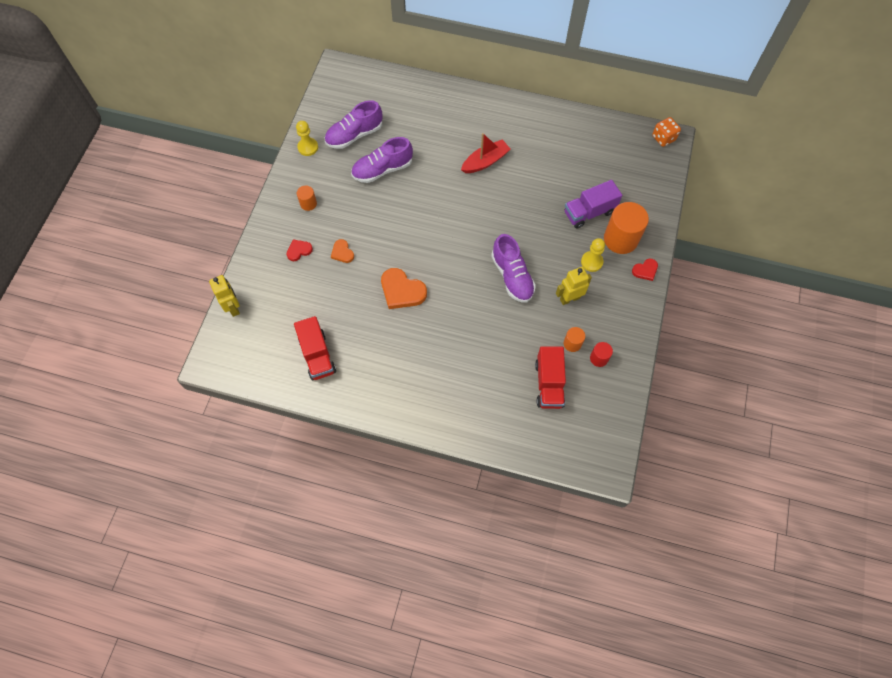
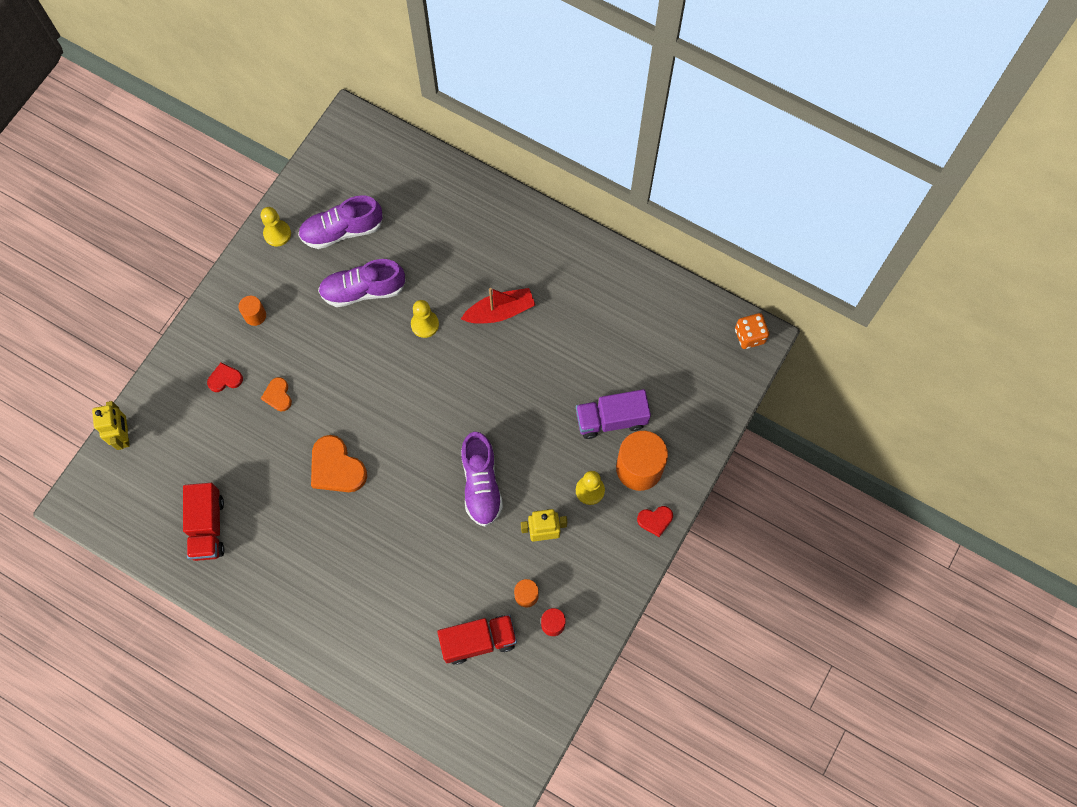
camera: 15 degrees right, 5 degrees up
red truck [535,346,566,409] -> red truck turned 120 degrees counterclockwise [437,614,517,665]
none -> yellow pawn [411,300,439,338]

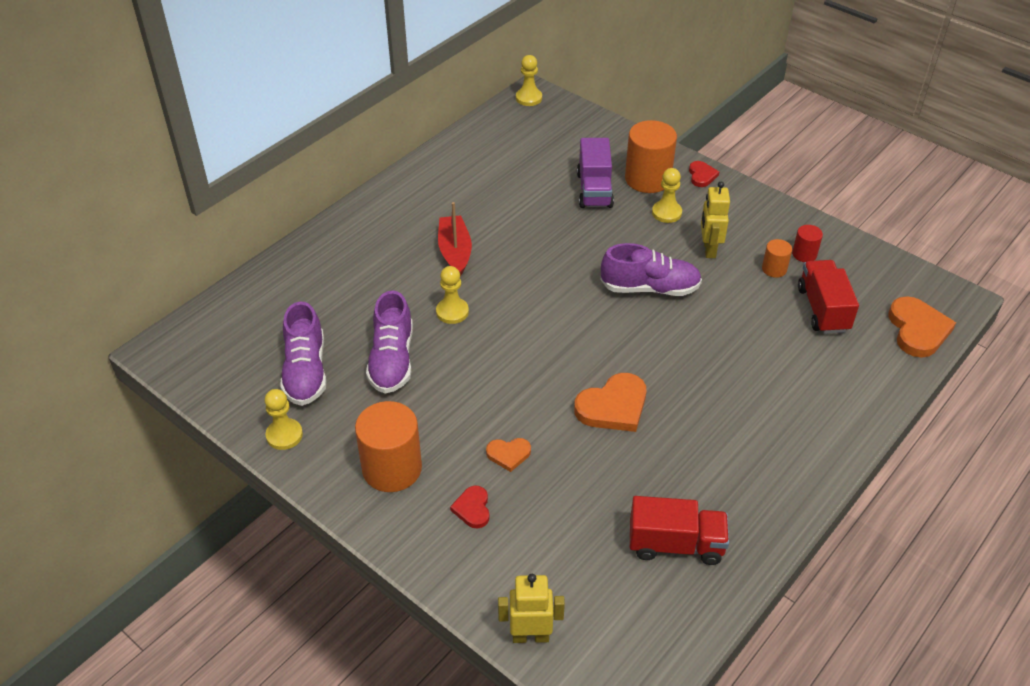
camera: 80 degrees left, 25 degrees down
orange cylinder [239,296,266,326] -> orange cylinder [355,401,422,492], size x2.03
orange dice [735,313,769,349] -> yellow pawn [516,55,542,106]
none -> orange heart [889,296,956,357]

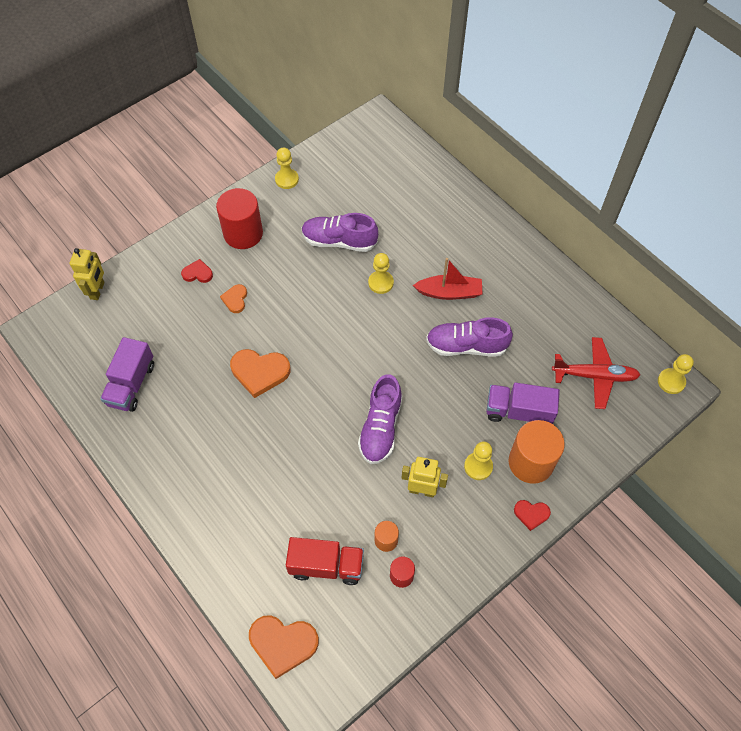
camera: 100 degrees right, 15 degrees up
purple shoe [280,302,326,406] -> purple shoe moved to [426,317,513,357]
orange cylinder [355,401,422,492] -> red cylinder [216,188,263,249]
orange heart [574,373,646,432] -> orange heart turned 60 degrees counterclockwise [230,349,290,398]
red truck [630,496,729,565] -> purple truck [100,337,154,412]
none -> red plane [552,337,640,409]

